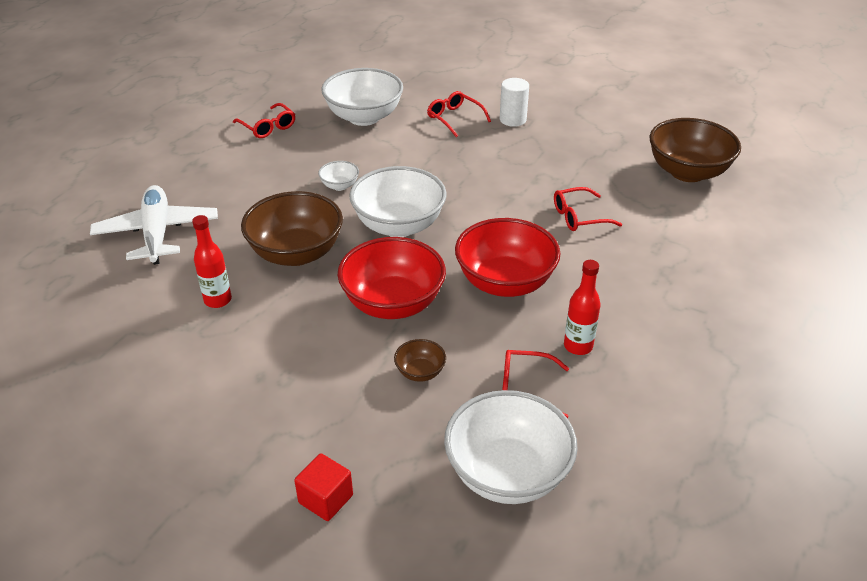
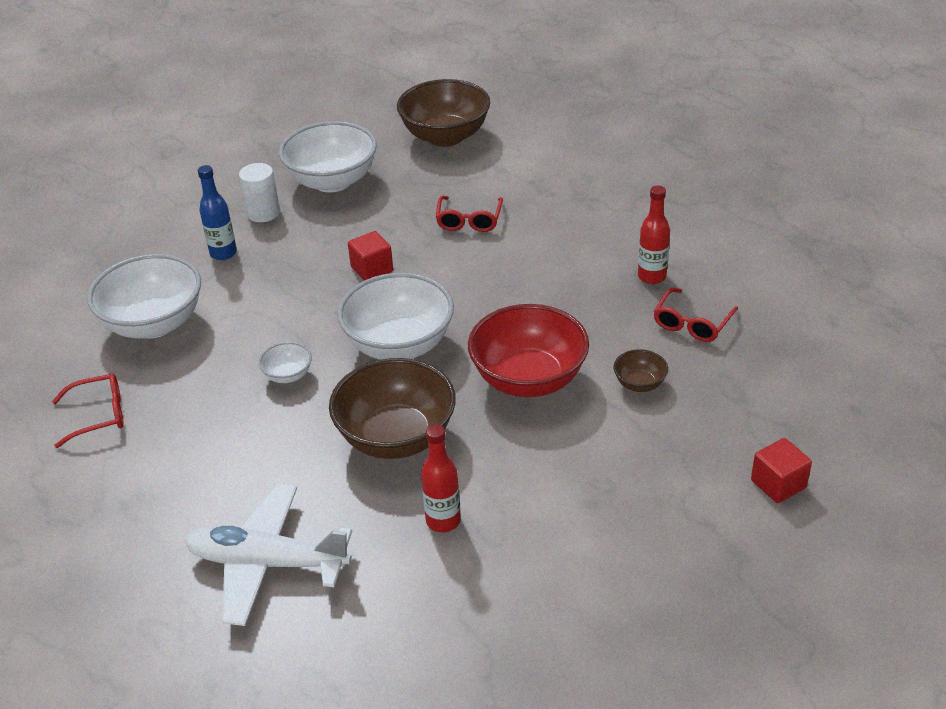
camera: 65 degrees left, 0 degrees up
red glasses [427,91,491,137] -> blue bottle [198,165,237,260]
white bowl [444,390,578,504] -> white bowl moved to [279,121,377,193]
red bowl [455,218,561,297] -> none
none -> red cube [348,231,393,281]

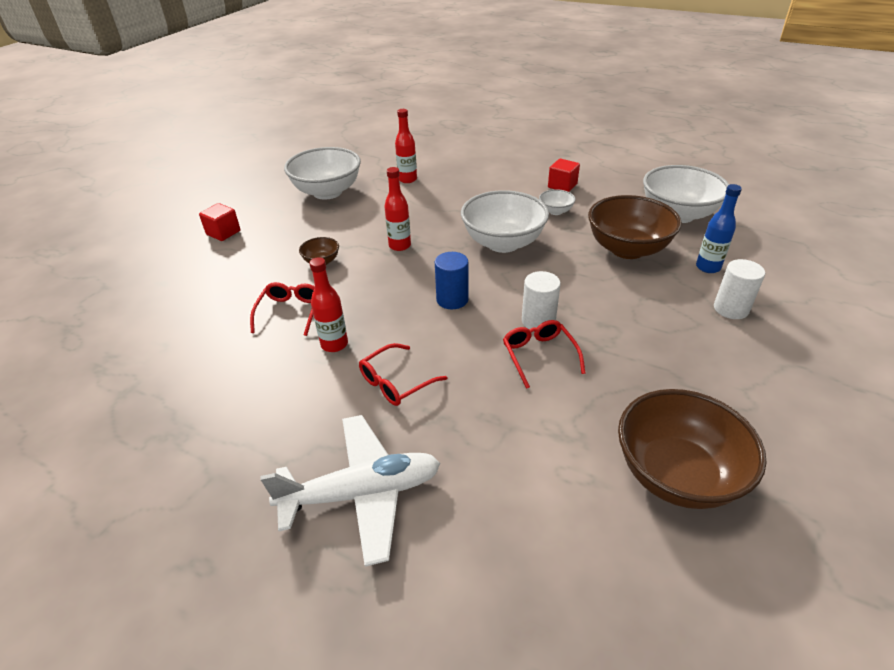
camera: 155 degrees right, 0 degrees up
red glasses [52,373,124,448] -> red glasses moved to [359,343,447,406]
white plane [185,484,352,626] -> white plane moved to [260,415,440,567]
white bowl [279,121,377,193] -> white bowl moved to [284,147,361,200]
brown bowl [329,358,456,459] -> brown bowl moved to [588,195,682,259]
red cube [348,231,393,281] -> red cube moved to [548,159,580,192]
red bowl [468,304,589,397] -> red bottle [384,167,411,251]
none -> blue cylinder [435,252,469,309]
none -> white cylinder [522,271,561,329]

